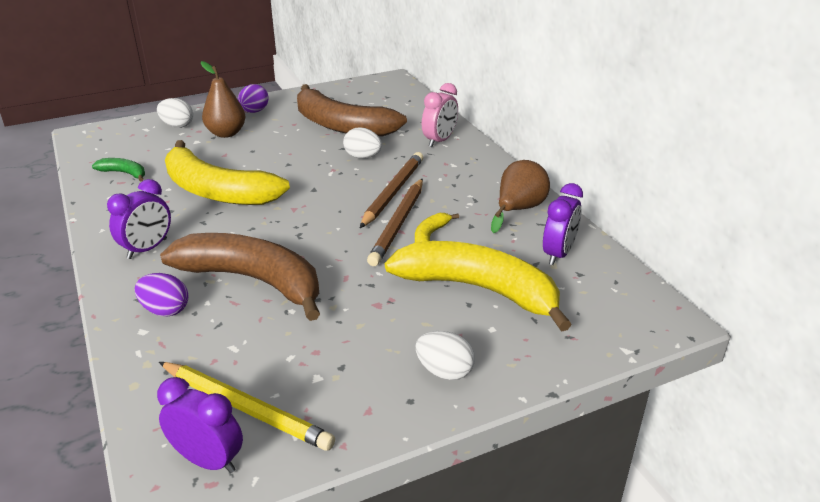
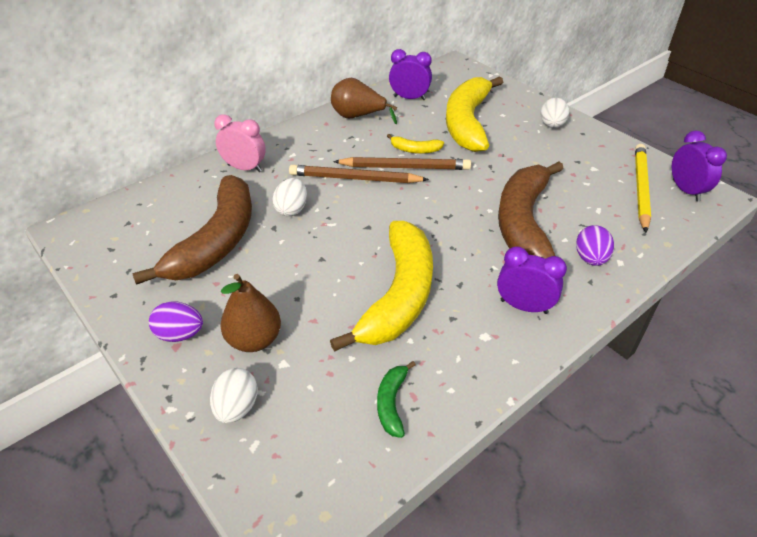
camera: 105 degrees left, 10 degrees up
purple clock [157,377,243,473] -> purple clock turned 150 degrees clockwise [672,131,727,201]

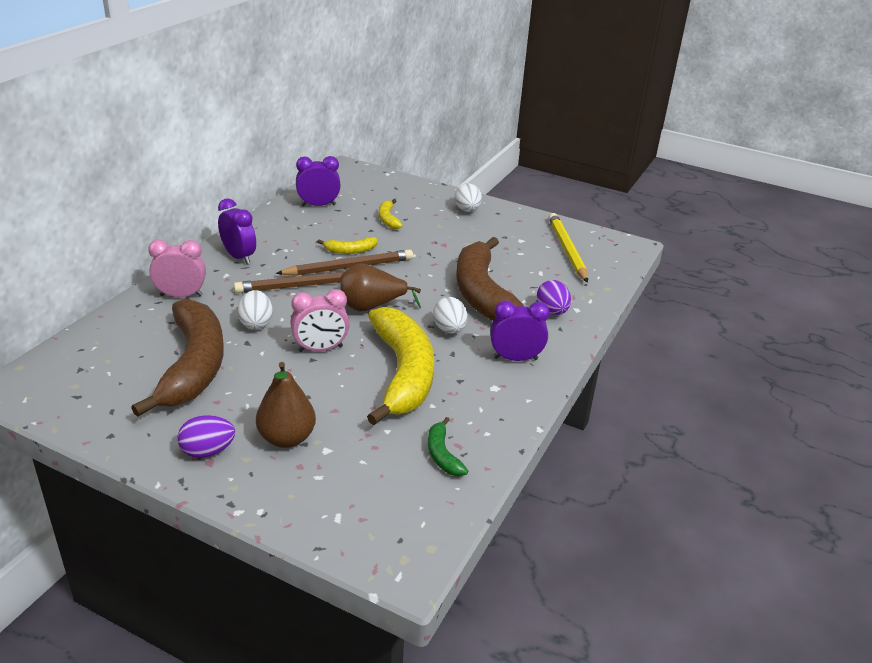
camera: 25 degrees left, 10 degrees down
white egg [210,368,258,424] -> white egg moved to [433,297,468,333]
brown pear [331,78,397,124] -> brown pear moved to [340,263,421,312]
yellow banana [446,76,503,152] -> yellow banana [379,199,403,229], size x0.42
purple clock [672,131,727,201] -> purple clock moved to [218,198,256,264]
none -> pink clock [290,289,350,352]

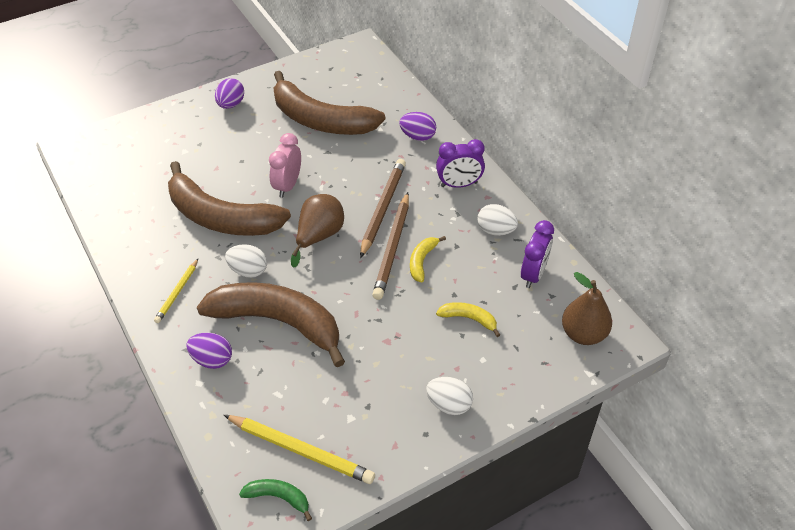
camera: 125 degrees right, 15 degrees up
pink clock [148,239,206,297] -> purple egg [399,112,436,141]
white egg [237,290,273,330] -> white egg moved to [477,204,518,236]
brown pear [256,362,316,448] -> brown pear moved to [562,272,612,345]
yellow banana [367,307,434,425] -> brown banana [168,161,291,236]
green banana [428,417,468,476] -> green banana moved to [239,479,312,521]
purple clock [490,300,550,361] -> yellow pencil [154,259,198,323]

